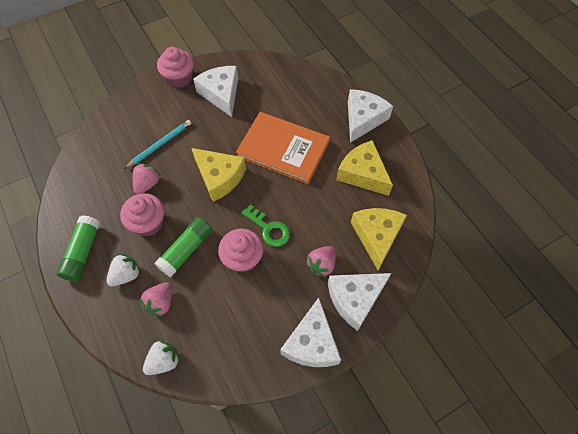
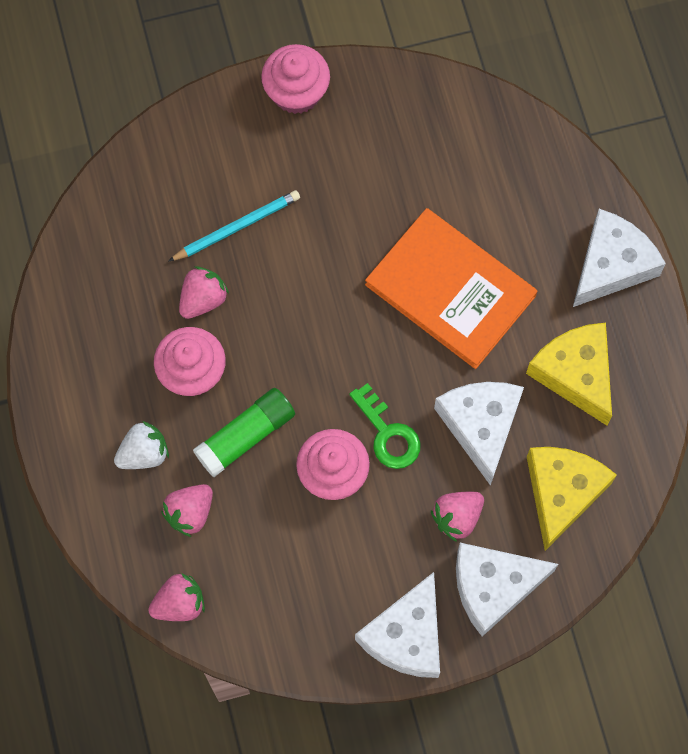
camera: 15 degrees right, 10 degrees up
green glue stick [57,215,100,281] -> none
white strawberry [143,340,180,375] -> pink strawberry [148,573,205,621]
yellow cheese [191,148,246,202] -> none
white cheese [193,66,238,117] -> white cheese moved to [434,382,524,486]

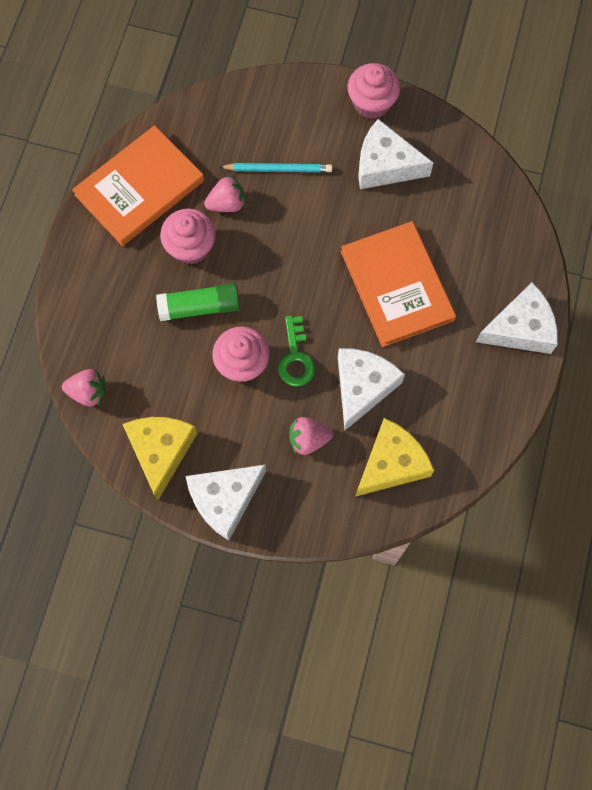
camera: 30 degrees right, 0 degrees up
white strawberry [114,421,169,469] -> none
pink strawberry [161,484,213,537] -> none
white cheese [456,543,558,636] -> white cheese moved to [358,119,433,189]
yellow cheese [526,323,612,425] -> yellow cheese moved to [123,417,198,500]
none -> orange book [72,125,204,246]

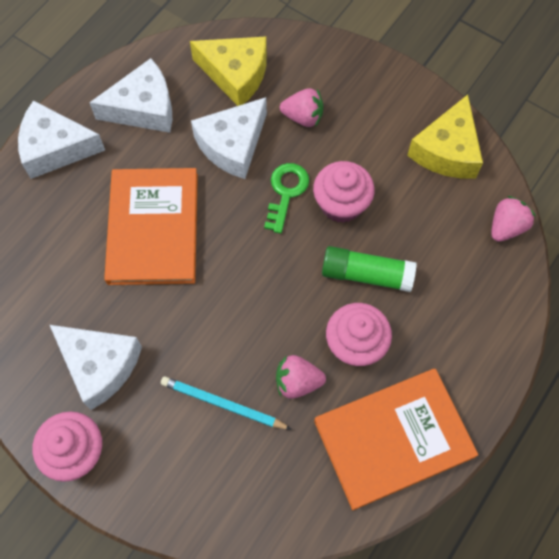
camera: 160 degrees left, 5 degrees down
pink strawberry [62,369,106,406] -> pink strawberry turned 105 degrees clockwise [491,196,536,242]
white cheese [186,465,266,540] -> white cheese moved to [89,58,172,133]
yellow cheese [355,418,434,497] -> yellow cheese turned 135 degrees counterclockwise [190,37,267,106]

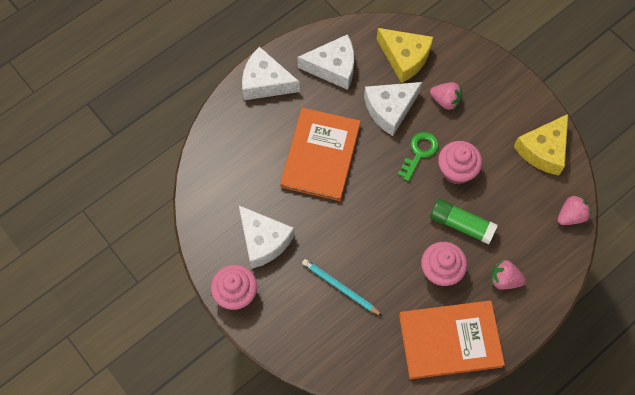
camera: 15 degrees right, 0 degrees up
pink strawberry [276,355,326,399] -> pink strawberry moved to [491,259,526,290]

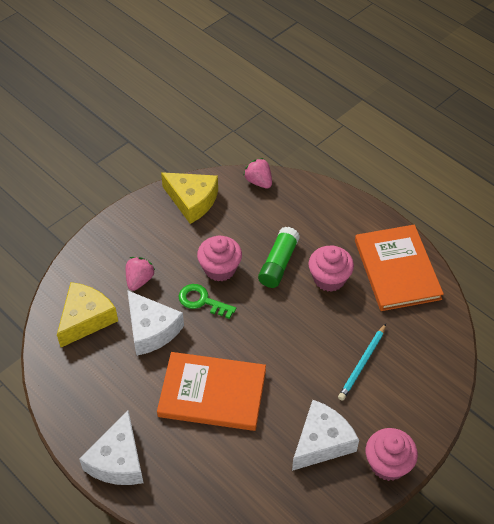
camera: 95 degrees left, 15 degrees down
white cheese [298,34,354,90] -> none
pink strawberry [491,259,526,290] -> none

